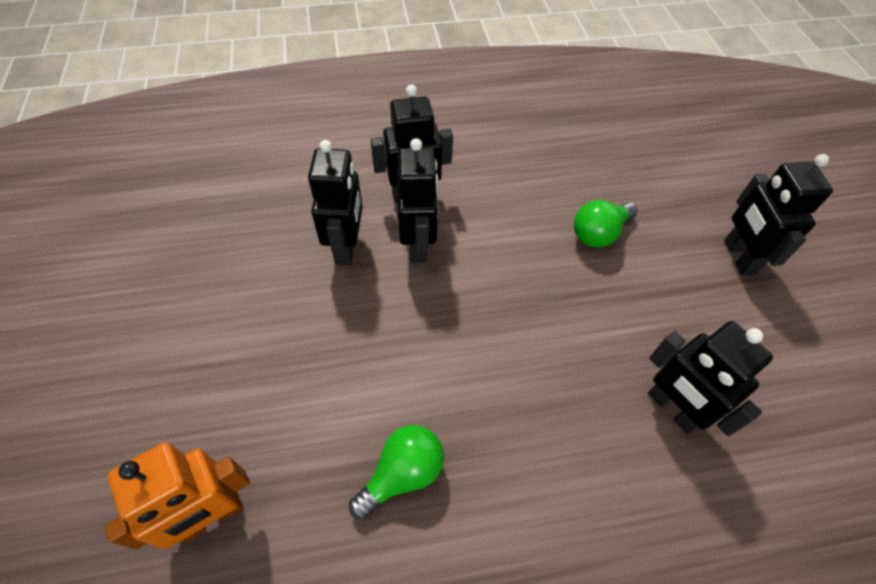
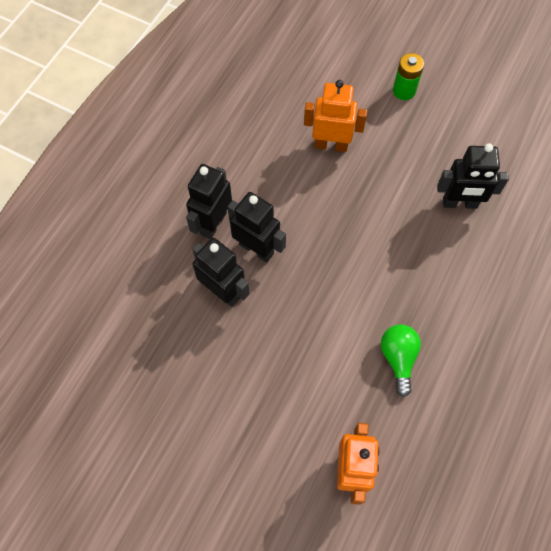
camera: 50 degrees left, 10 degrees up
green light bulb [574,200,638,248] -> orange robot [304,80,367,152]
black robot [724,154,833,276] -> green battery [393,53,424,100]

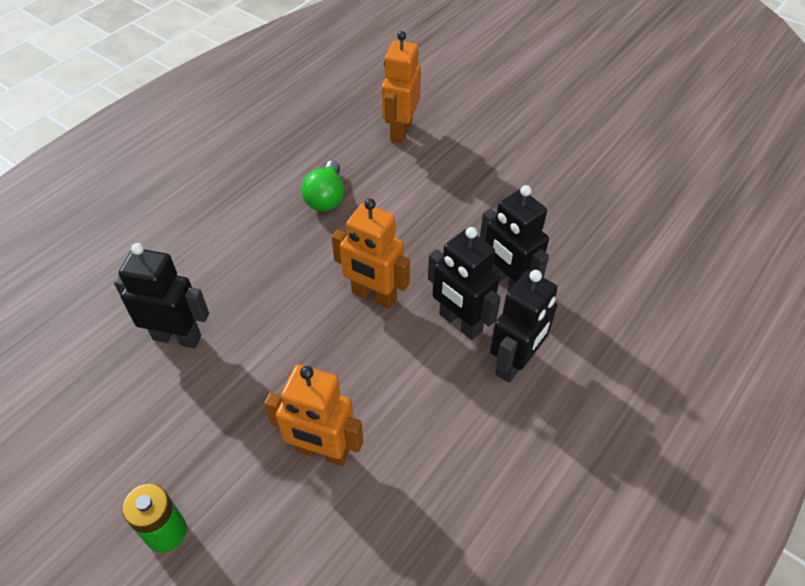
camera: 170 degrees left, 15 degrees down
none -> orange robot [332,198,410,309]

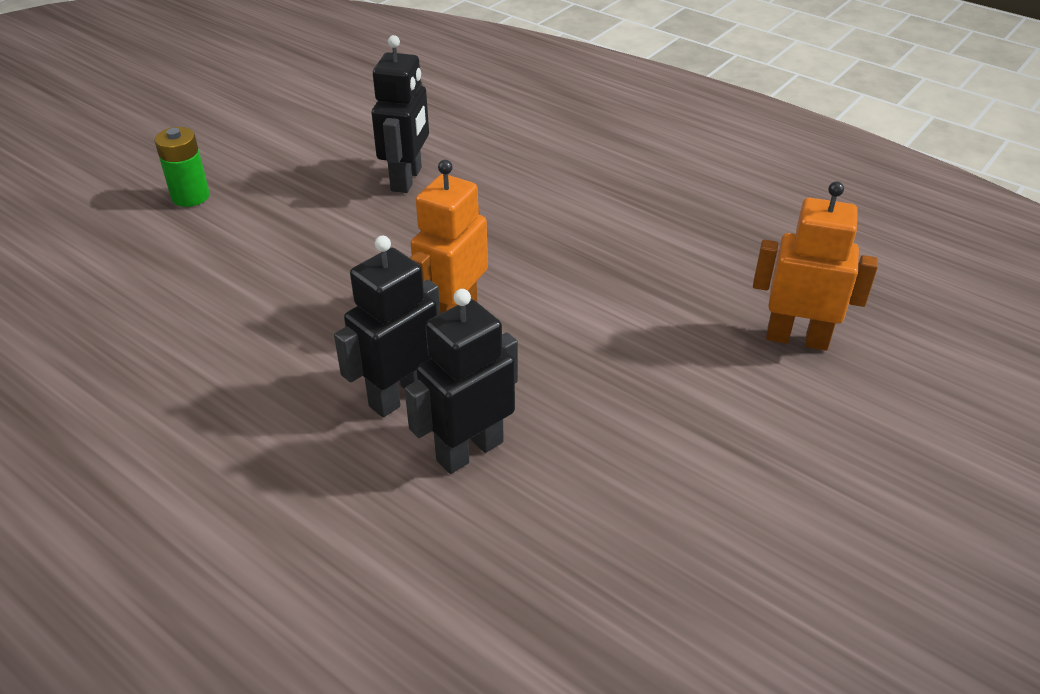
camera: 90 degrees right, 10 degrees down
orange robot [264,364,363,466] -> none
green light bulb [301,160,344,211] -> none
black robot [490,270,557,383] -> none

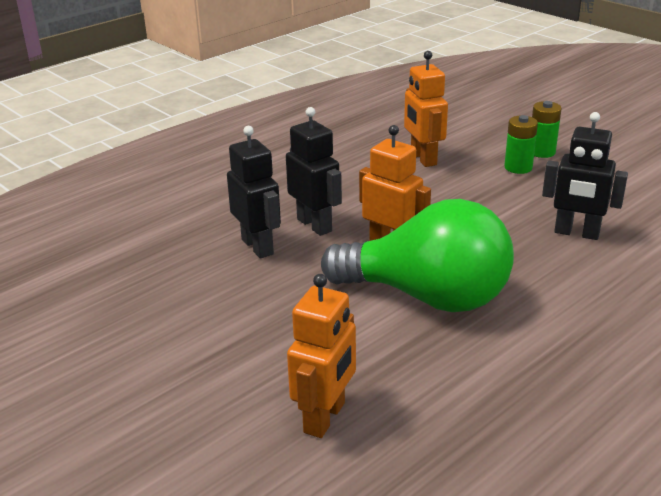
camera: 100 degrees right, 10 degrees down
none -> green light bulb [321,199,514,312]
none -> orange robot [404,51,448,167]
none -> green battery [504,115,538,174]

